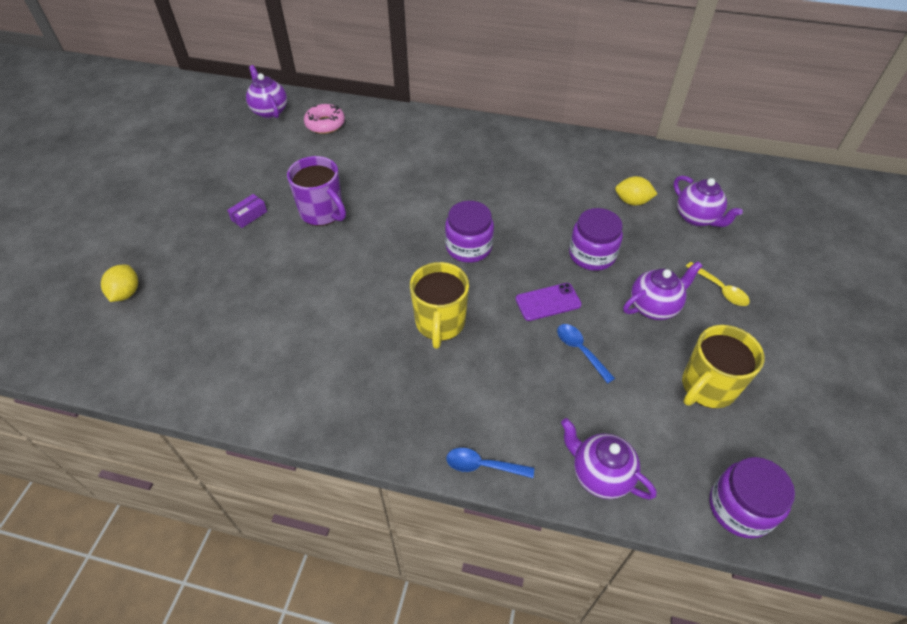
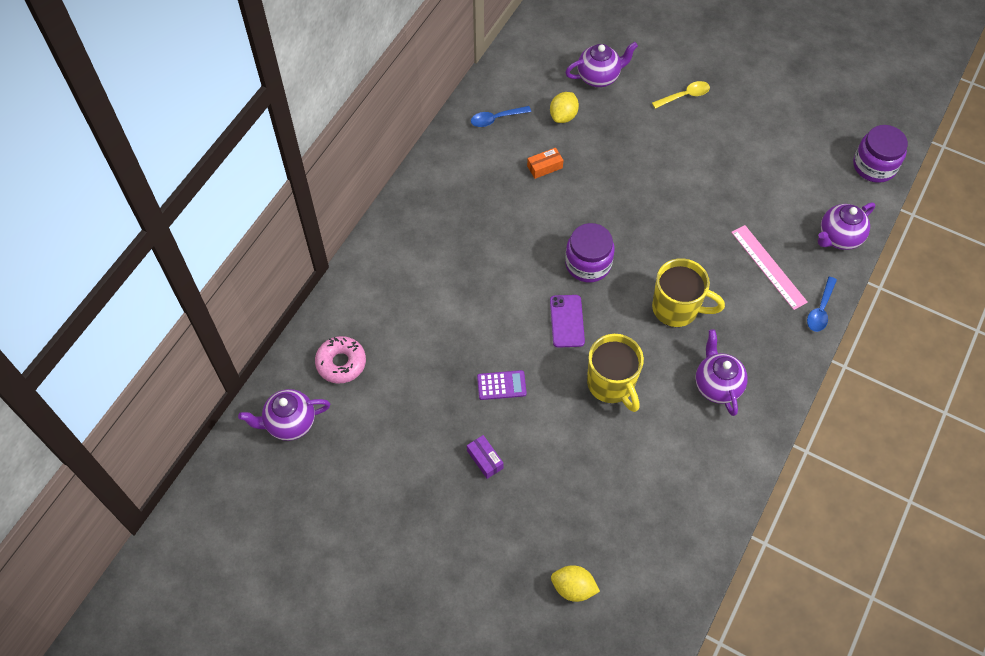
camera: 75 degrees left, 10 degrees up
purple mug [287,156,346,226] -> purple calculator [477,370,527,400]
purple phone [515,283,582,321] -> purple phone moved to [550,295,585,348]
blue spoon [557,324,615,384] -> blue spoon moved to [471,106,531,127]
purple jar [569,208,623,271] -> none
purple teapot [623,261,703,320] -> purple teapot moved to [696,329,748,416]
yellow mug [682,325,765,408] -> yellow mug moved to [587,334,644,412]
none -> orange box [527,148,563,179]
none -> pink ruler [731,225,808,310]

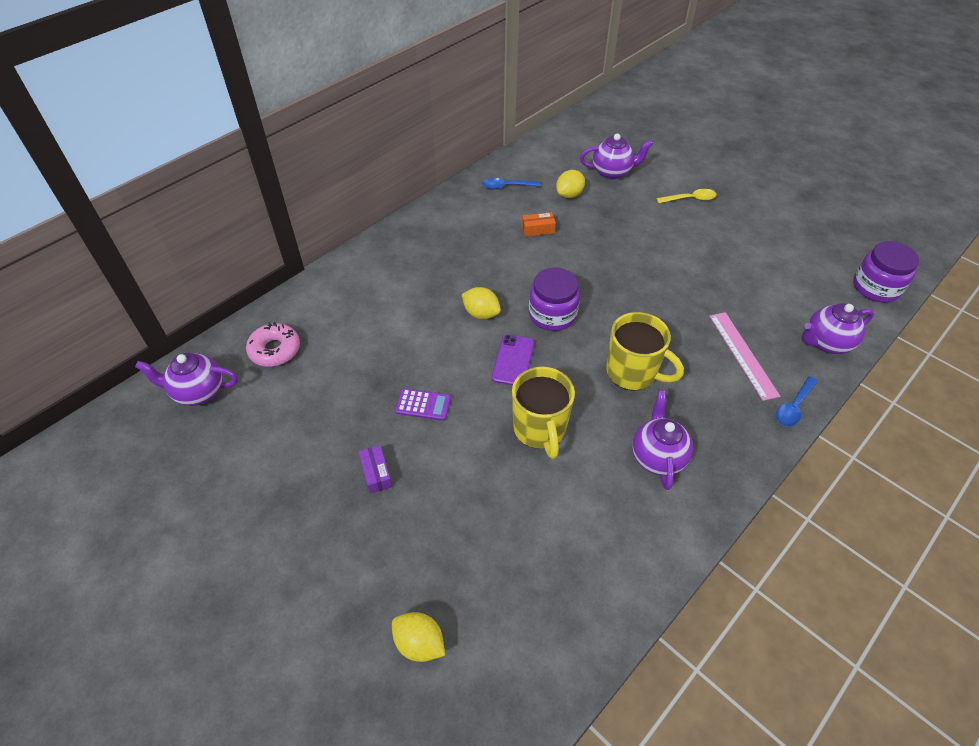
camera: 15 degrees right, 10 degrees down
none -> yellow lemon [462,287,501,319]

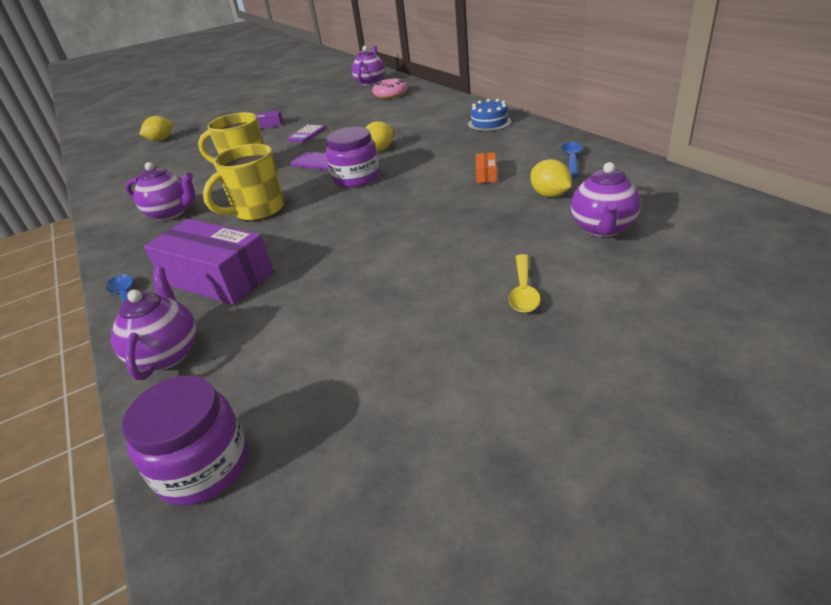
camera: 110 degrees right, 15 degrees down
pink ruler [709,312,780,401] -> purple box [144,219,274,305]
none -> blue cake [468,99,512,131]

